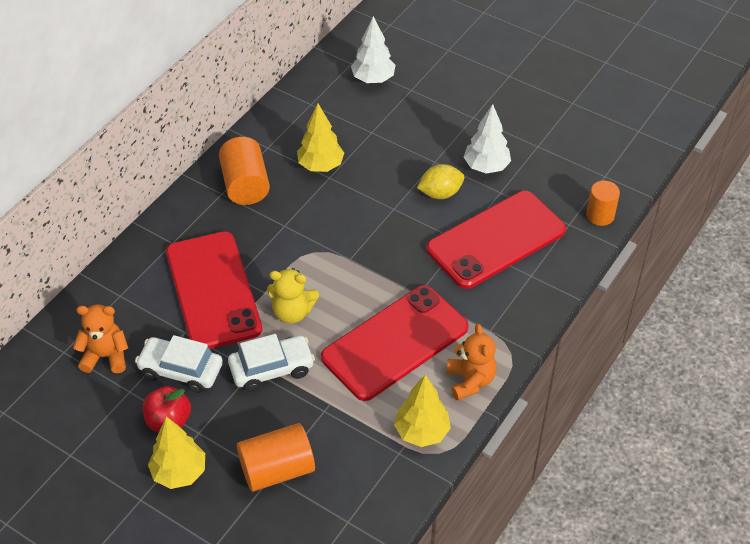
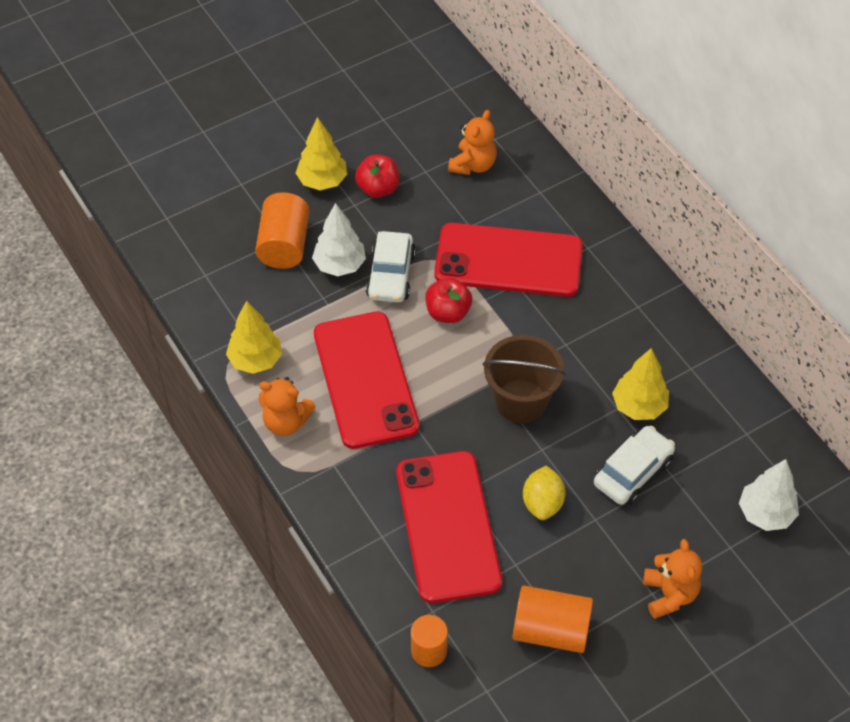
camera: 115 degrees right, 5 degrees up
white car [135,335,223,393] -> white car moved to [594,426,675,505]
orange cylinder [219,137,270,205] -> orange cylinder moved to [513,586,593,653]
yellow teddy bear [267,268,319,324] -> red apple [425,278,472,323]
white tree [464,104,511,174] -> white tree moved to [312,203,366,276]
none -> brown bucket [483,335,566,423]
none -> orange teddy bear [643,539,702,619]

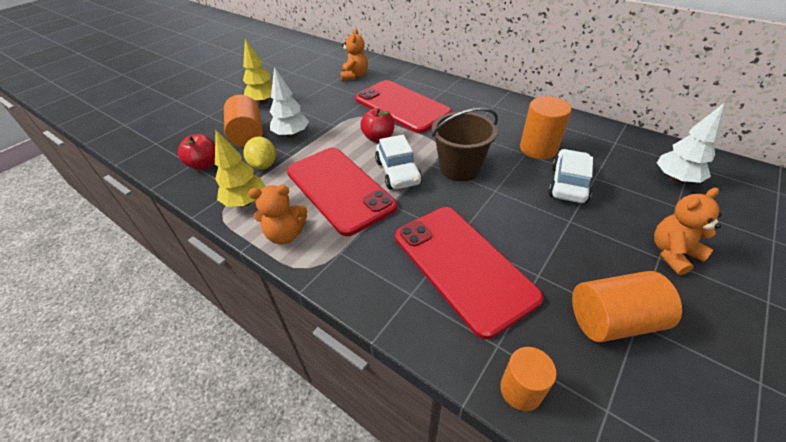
camera: 20 degrees left, 10 degrees down
red apple [355,154,399,198] -> red apple moved to [178,134,215,170]
white car [366,231,416,302] -> white car moved to [375,135,422,190]
red phone [434,223,583,297] -> red phone turned 60 degrees clockwise [355,80,452,133]
yellow lemon [523,466,566,520] -> yellow lemon moved to [243,137,276,170]
yellow tree [612,348,669,420] -> orange cylinder [520,96,572,159]
orange teddy bear [643,539,702,619] -> orange teddy bear turned 90 degrees counterclockwise [654,188,722,275]

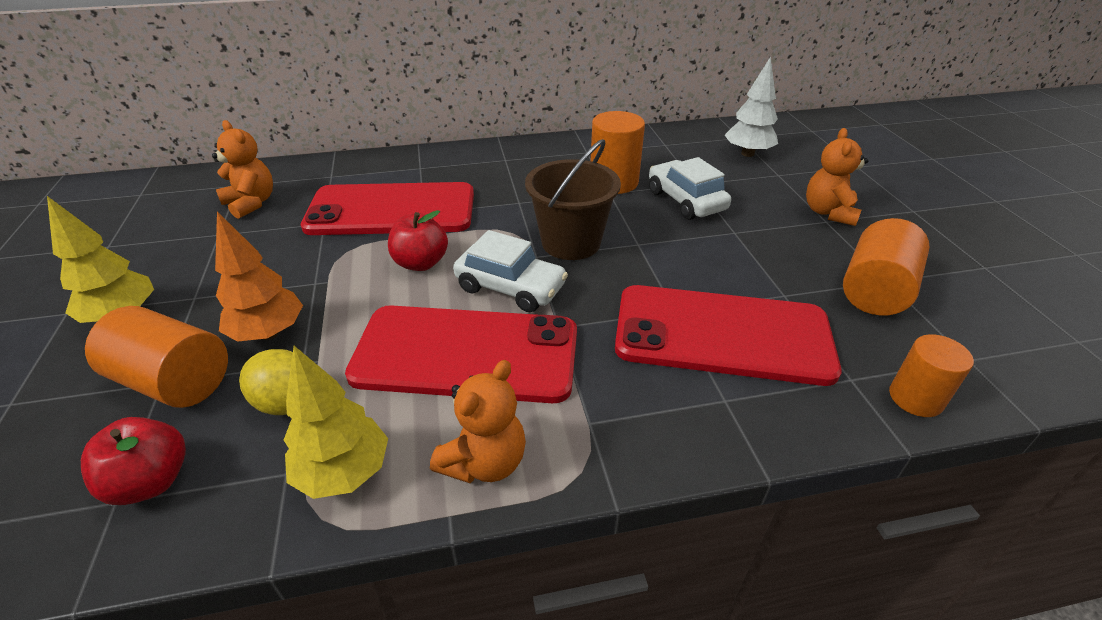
camera: 50 degrees left, 5 degrees down
white tree [270,67,309,138] -> orange tree [215,211,303,342]

